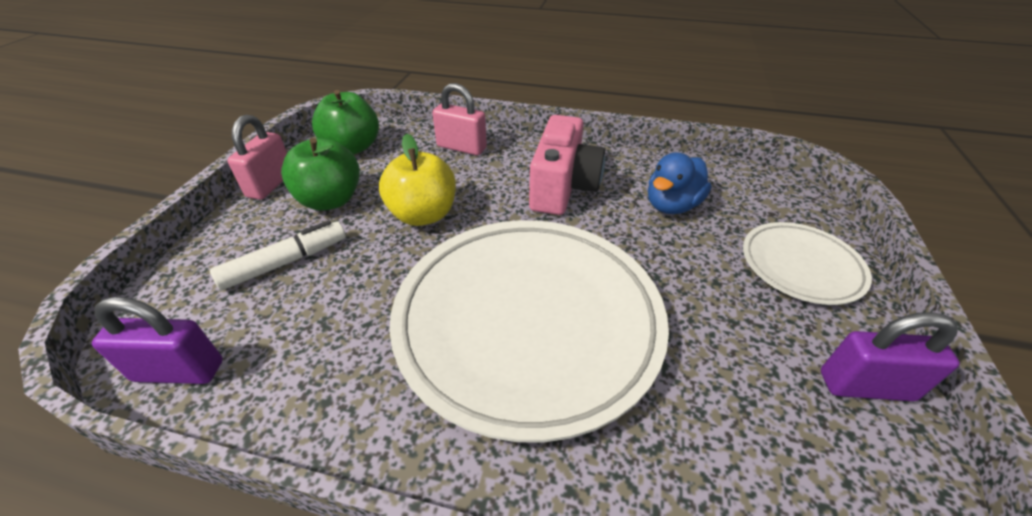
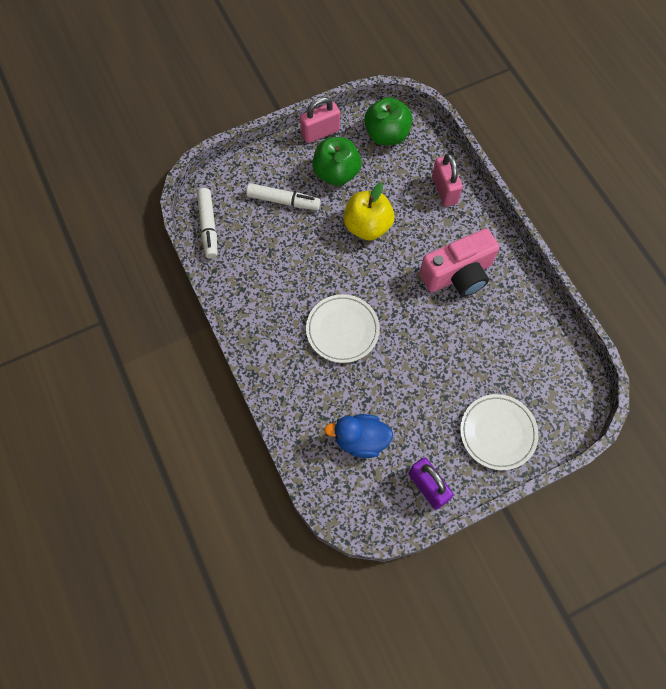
camera: 50 degrees right, 25 degrees up
purple padlock [92,296,223,384] -> white marker [197,188,217,258]
white plate [389,220,669,443] -> white plate [306,294,380,363], size x0.49
blue duck [648,152,712,214] -> blue duck moved to [324,414,393,458]

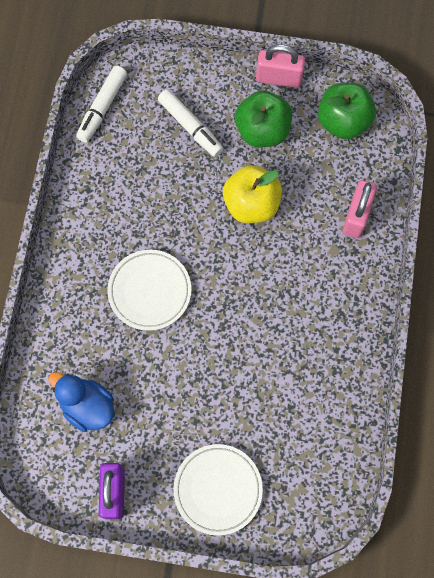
camera: 35 degrees right, 5 degrees up
pink camera [420,228,499,297] -> none

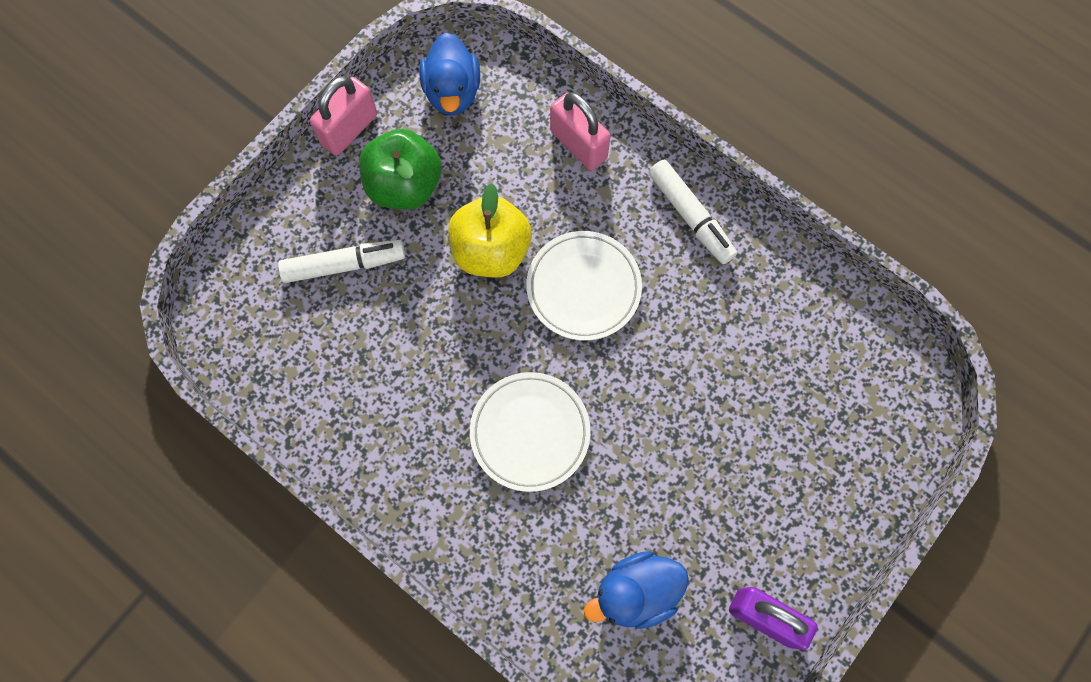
camera: 60 degrees left, 0 degrees up
white marker [76,66,127,143] -> white marker moved to [649,160,737,264]
white plate [173,444,263,536] -> white plate moved to [526,231,642,341]
green apple [318,83,376,140] -> blue duck [420,33,480,115]

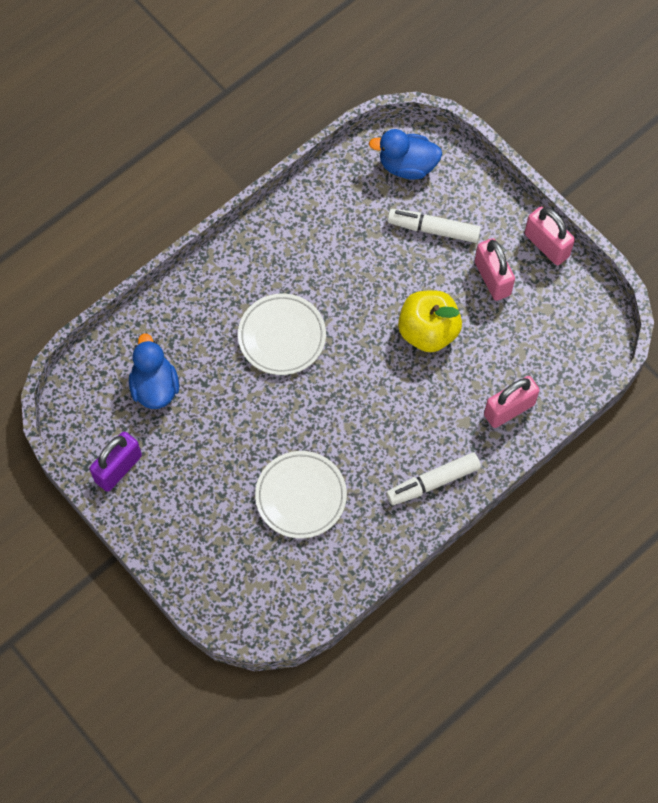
camera: 100 degrees right, 5 degrees down
white marker [278,240,405,283] -> white marker turned 105 degrees clockwise [387,209,481,243]
green apple [359,129,442,210] -> pink padlock [475,238,515,301]
blue duck [420,33,480,115] -> blue duck moved to [369,129,442,180]
white plate [526,231,642,341] -> white plate moved to [255,451,347,539]

